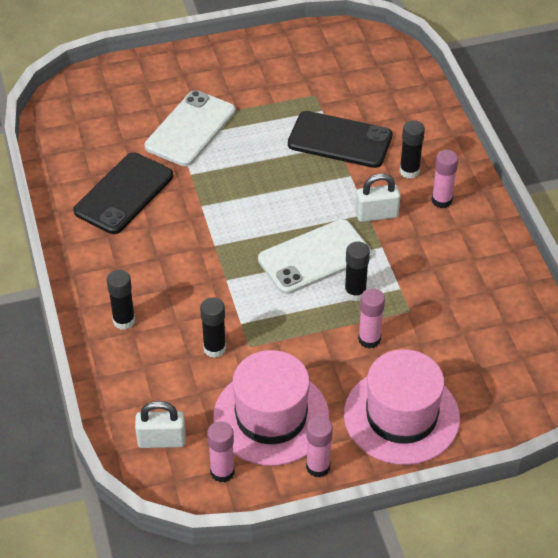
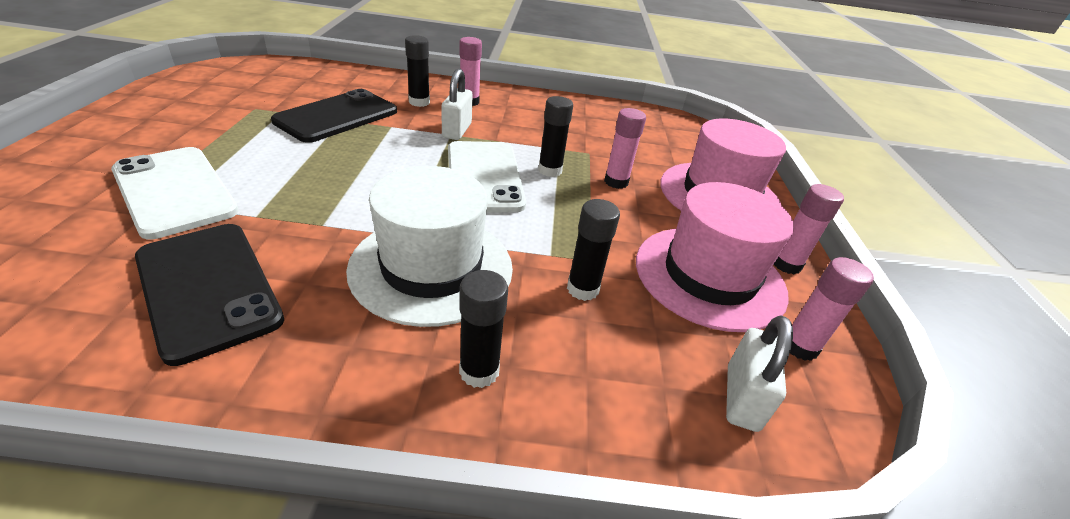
camera: 75 degrees left, 10 degrees down
none -> white hat [346,166,513,327]

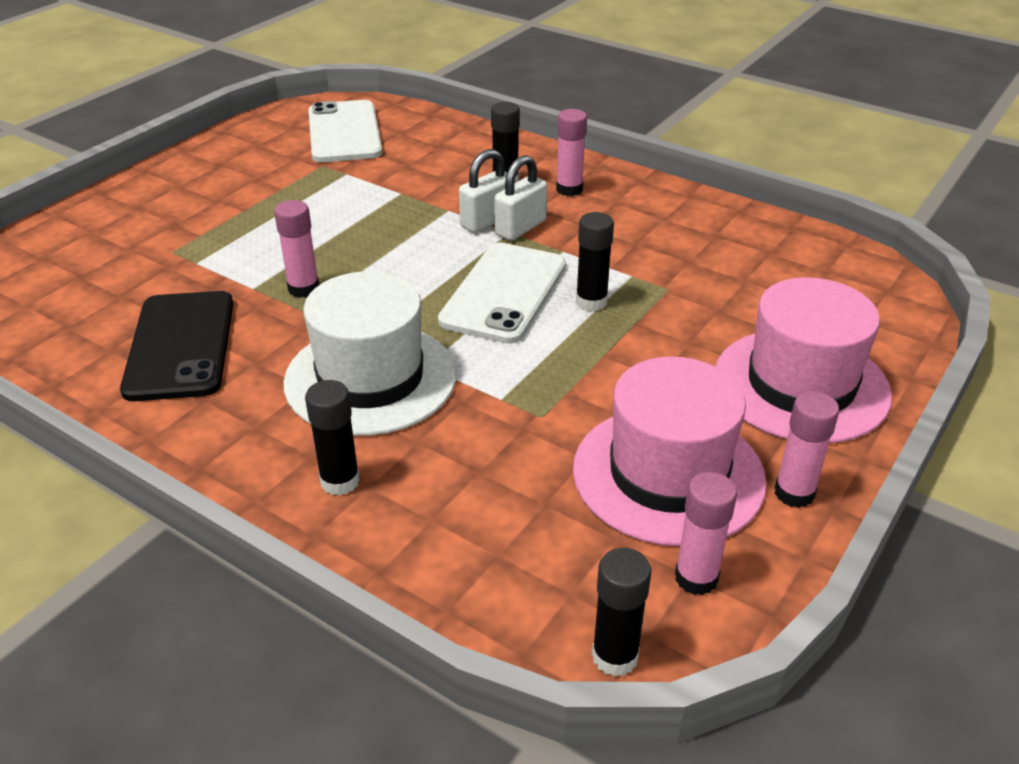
camera: 35 degrees right, 0 degrees up
white phone [111,147,239,240] -> white phone moved to [308,100,382,162]
black phone [271,89,397,143] -> none
black glue stick [567,199,620,301] -> black glue stick moved to [592,548,651,677]
pink glue stick [604,108,646,189] -> pink glue stick moved to [274,200,319,298]
white padlock [726,315,793,432] -> white padlock moved to [459,149,515,233]

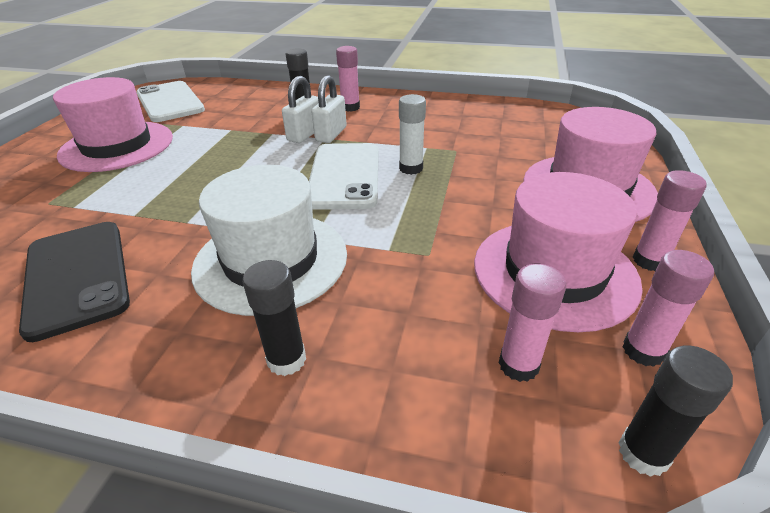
camera: 20 degrees left, 0 degrees up
pink glue stick [274,200,319,298] -> pink glue stick moved to [499,264,566,382]
black glue stick [576,212,614,311] -> white glue stick [399,94,426,175]
none -> pink hat [53,77,173,172]

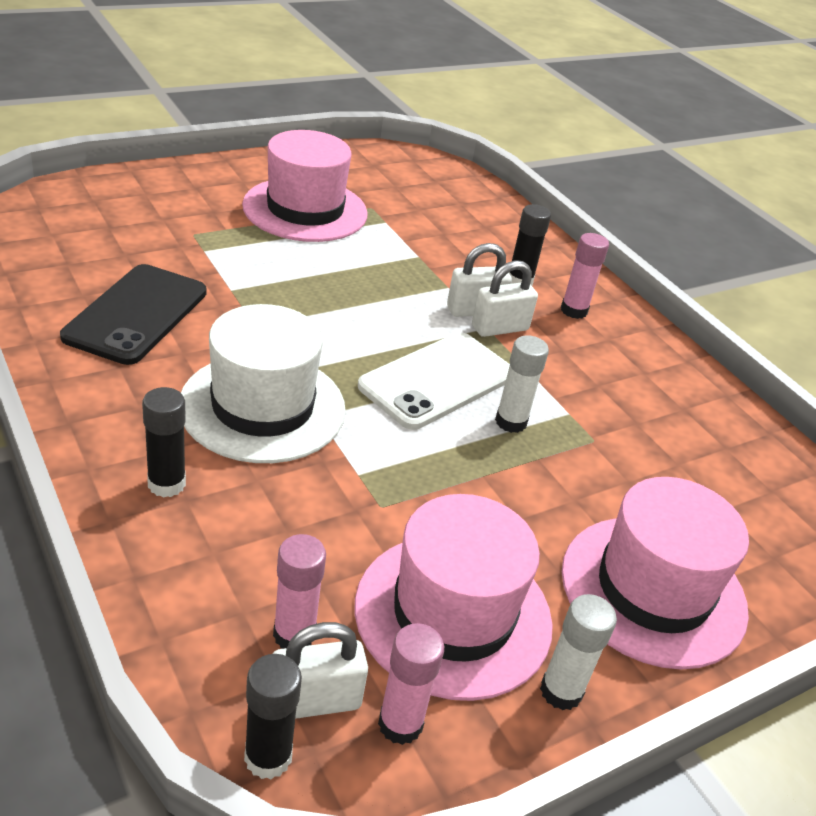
camera: 40 degrees right, 0 degrees up
white phone [136,81,205,122] -> none
pink glue stick [633,170,707,271] -> white glue stick [540,594,617,710]
none -> white padlock [273,622,368,719]

